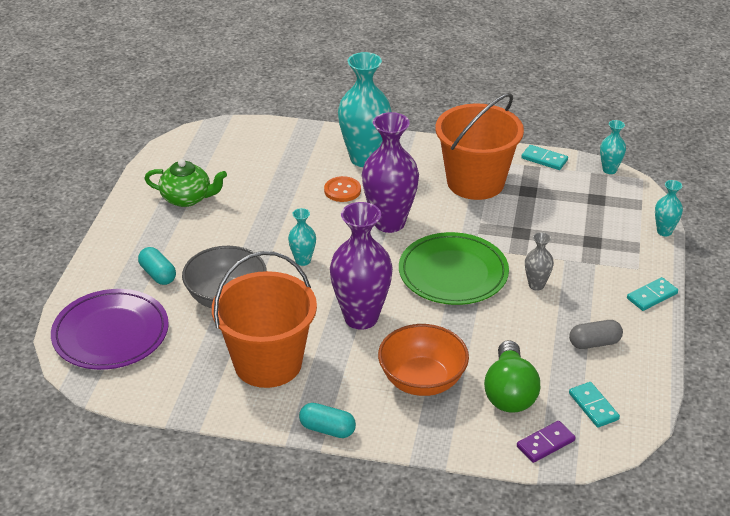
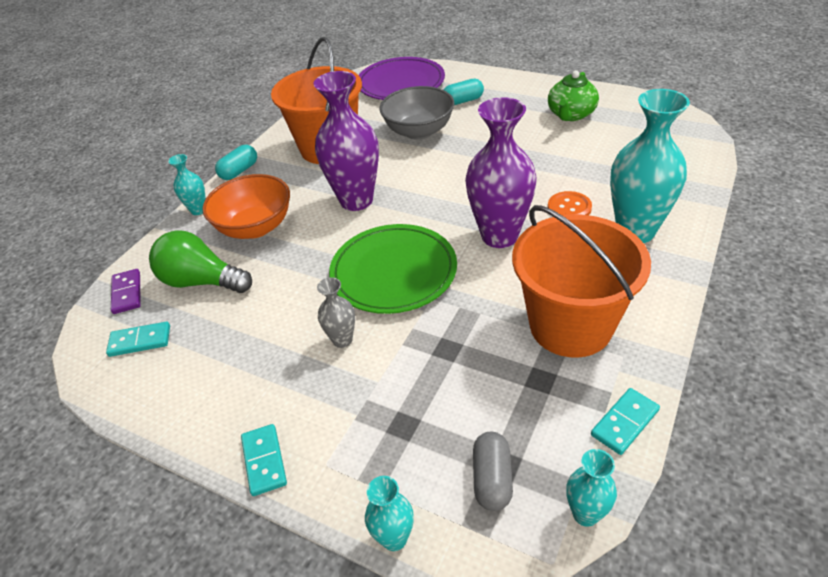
camera: 110 degrees right, 5 degrees up
turquoise vase [288,208,316,266] -> turquoise vase moved to [168,154,206,215]
grey capsule [569,320,623,349] -> grey capsule moved to [473,432,513,511]

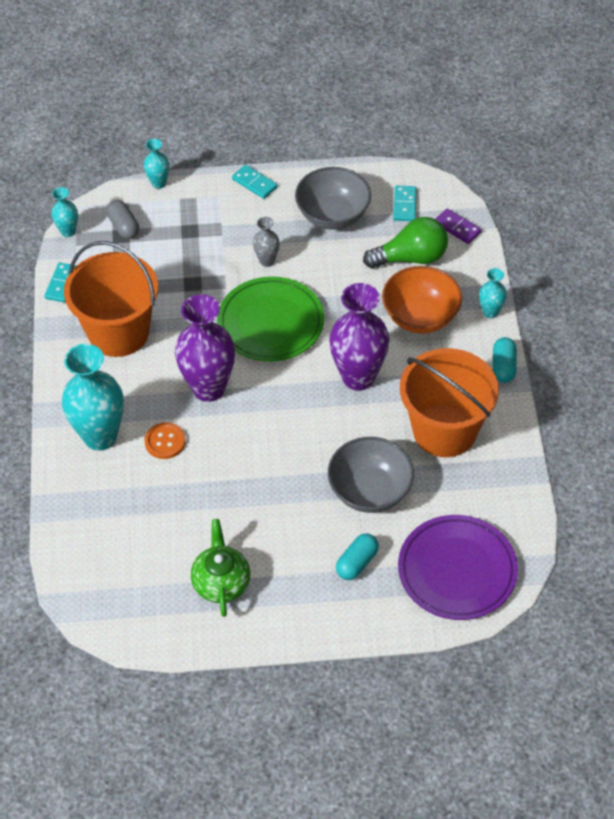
camera: 145 degrees right, 10 degrees up
turquoise domino [106,322,170,357] -> turquoise domino turned 45 degrees counterclockwise [393,185,417,221]
none -> grey bowl [295,167,371,230]

